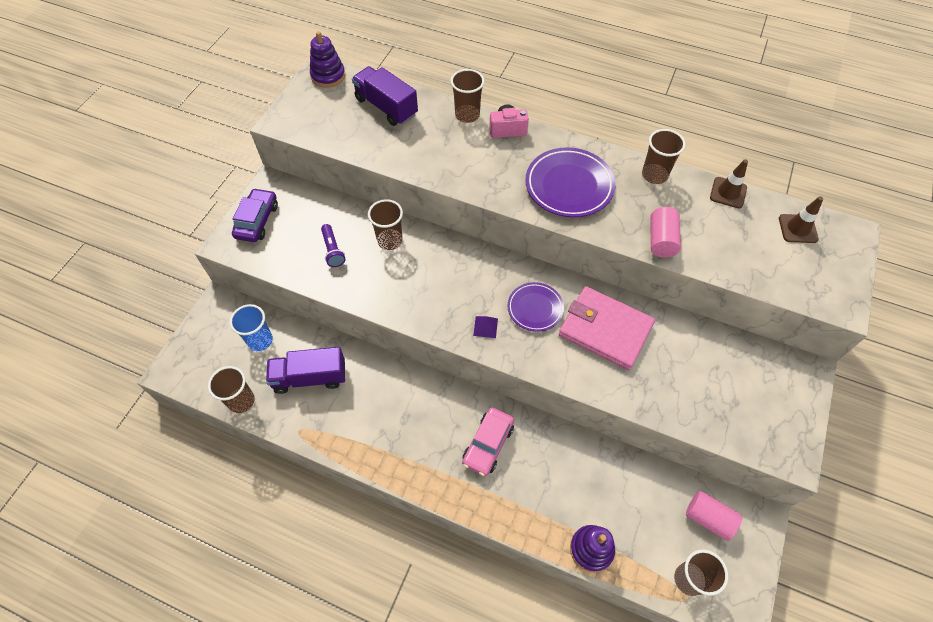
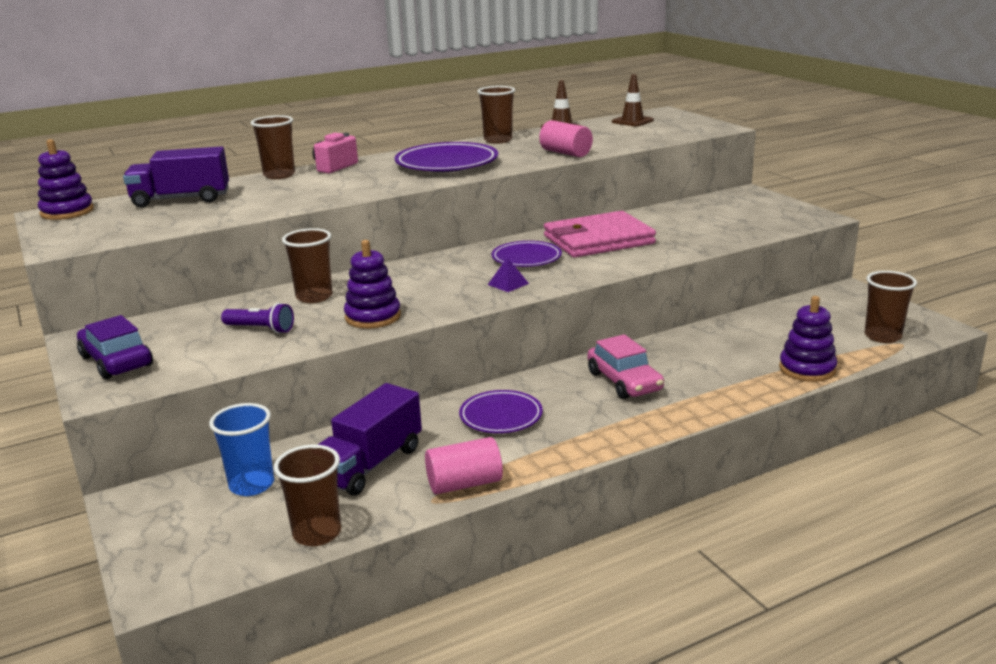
camera: 50 degrees left, 35 degrees down
pink cylinder [686,491,742,541] -> pink cylinder moved to [425,437,503,495]
none -> purple stacking toy [344,240,401,329]
none -> purple plate [459,390,543,433]

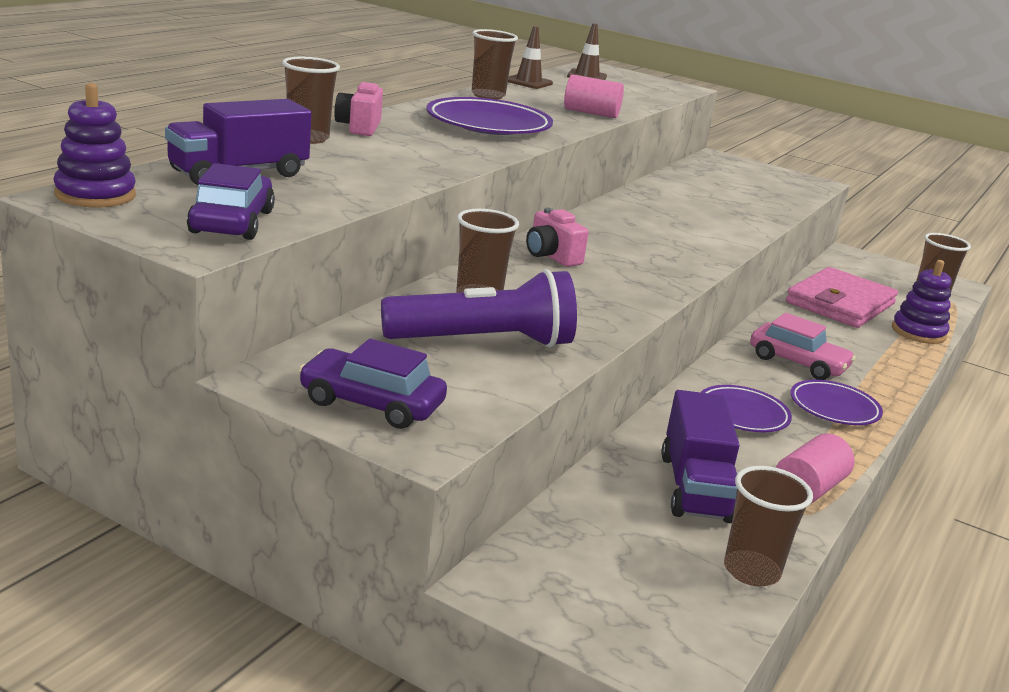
camera: 35 degrees left, 0 degrees up
blue cup [209,403,274,496] -> none
purple flashlight [221,303,294,334] -> purple flashlight [381,269,577,348], size x1.99
purple stacking toy [344,240,401,329] -> none
purple pyramid [488,257,529,292] -> none
purple plate [492,241,562,267] -> purple plate moved to [790,380,883,425]
pink wallet [544,211,656,258] -> pink wallet moved to [786,267,898,328]
none -> purple car [187,163,275,240]
none -> pink camera [526,208,589,267]

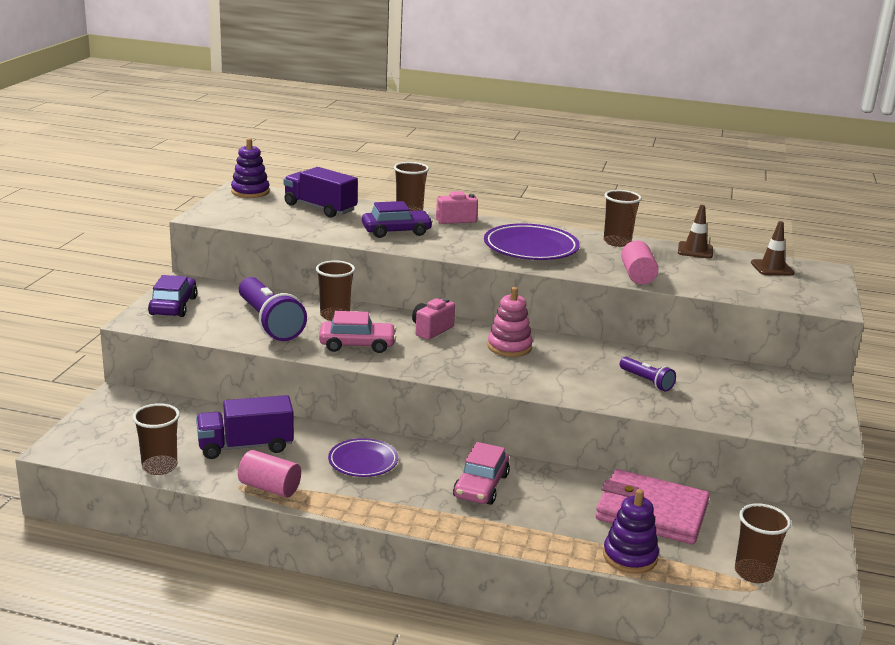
camera: 75 degrees right, 0 degrees up
purple car [187,163,275,240] -> purple car moved to [362,201,433,238]
purple plate [790,380,883,425] -> none
none -> pink car [319,311,396,353]
none -> pink stacking toy [488,287,533,357]
none -> purple flashlight [620,357,676,392]

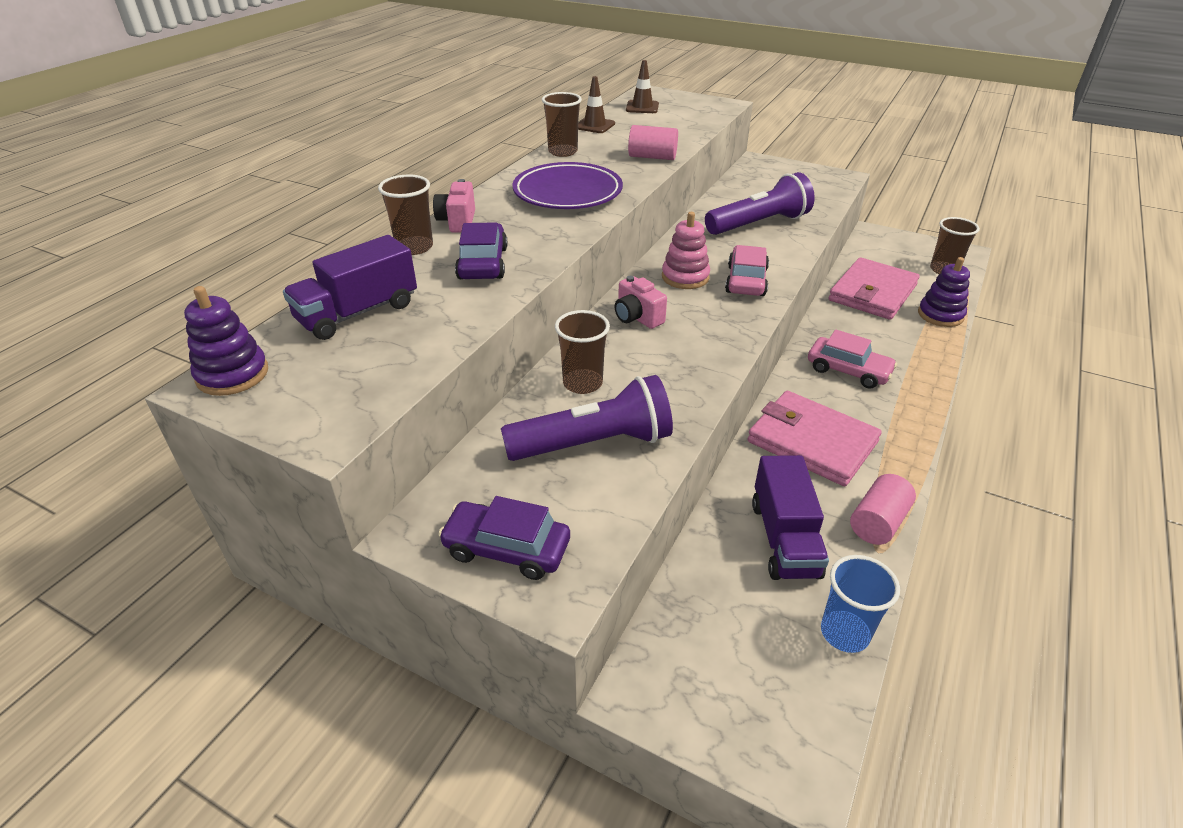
camera: 75 degrees left, 15 degrees up
brown cup [132,403,180,475] -> blue cup [821,555,900,653]
pink car [319,311,396,353] -> pink car moved to [725,245,769,296]
purple plate [328,438,398,477] -> pink wallet [748,391,882,486]
purple flashlight [620,357,676,392] -> purple flashlight [705,172,815,235], size x1.99

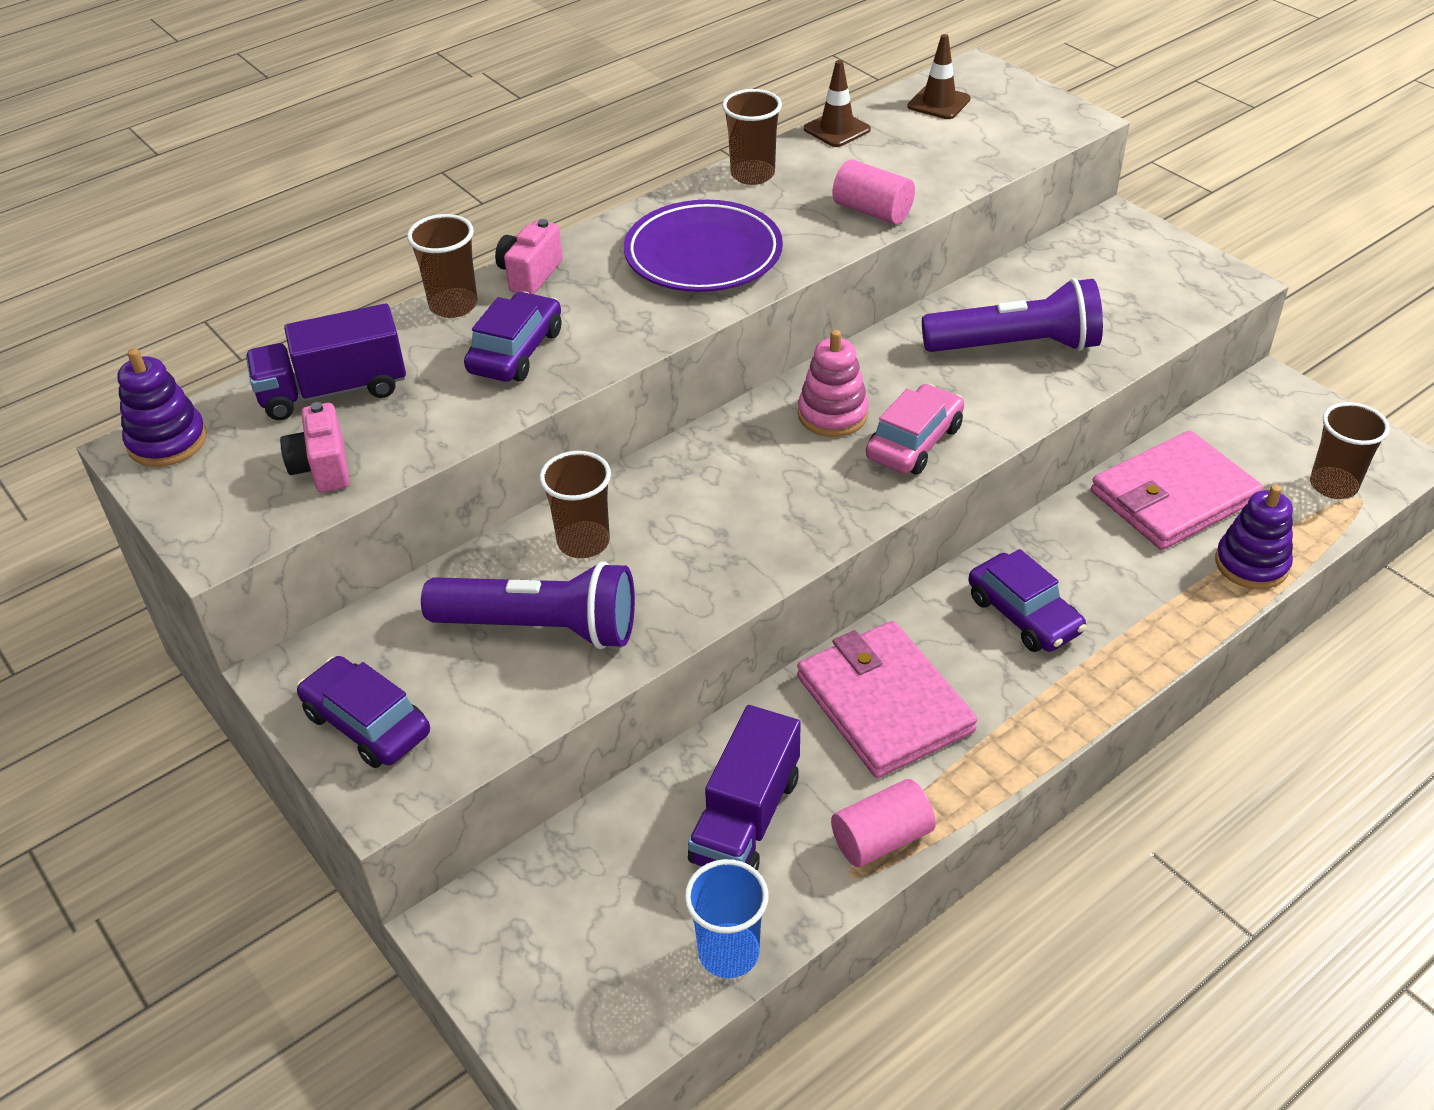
camera: 25 degrees right, 5 degrees up
pink camera [614,276,667,329] -> pink camera moved to [280,402,350,492]
pink car [808,329,897,389] -> purple car [968,549,1087,652]

